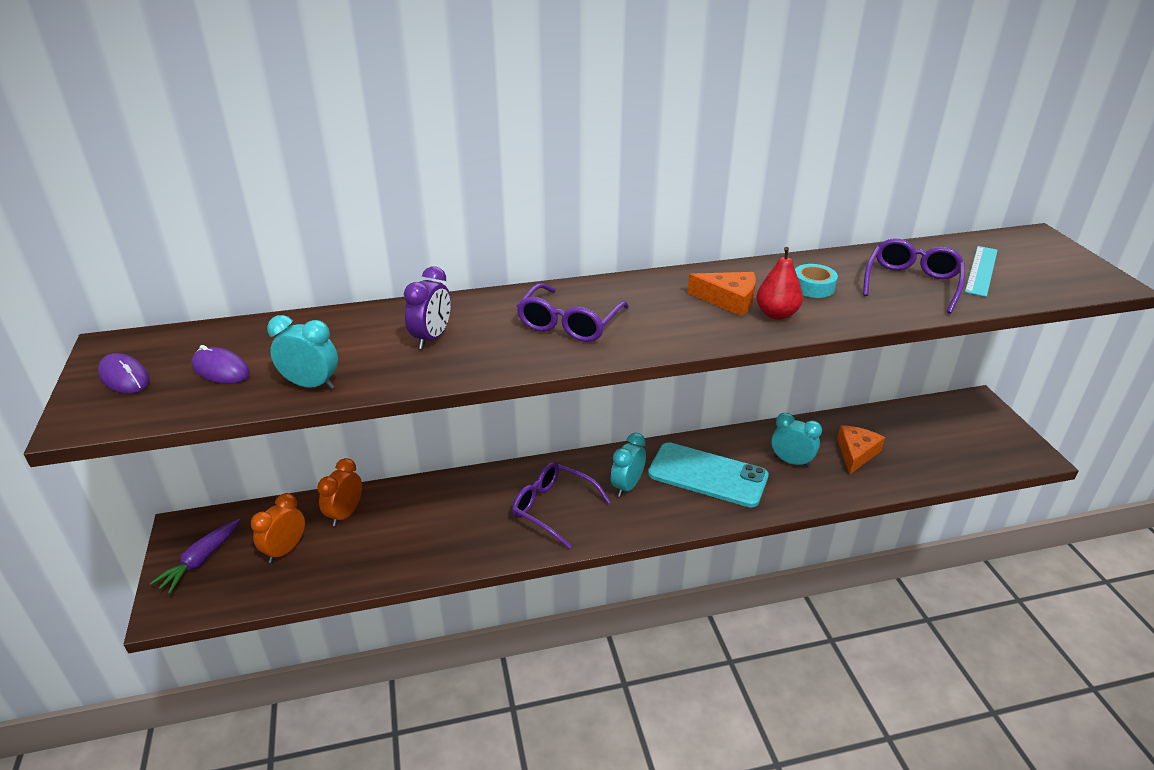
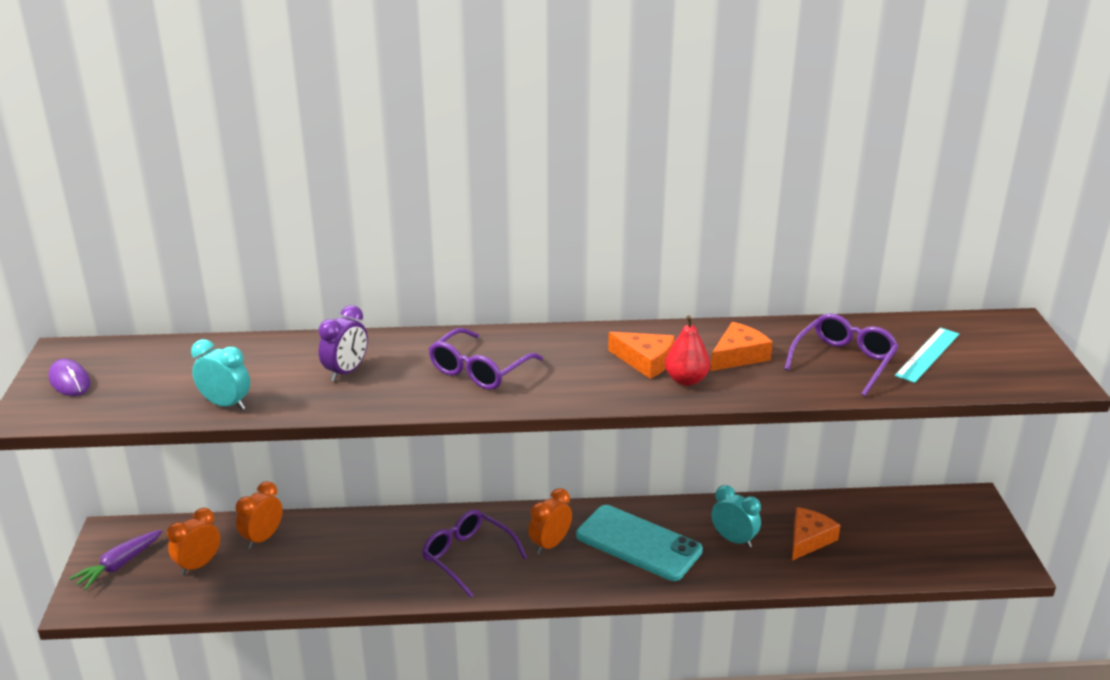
camera: 10 degrees right, 5 degrees down
purple mouse [191,345,250,384] -> none
turquoise clock [611,433,646,497] -> orange clock [528,488,572,554]
turquoise tape [795,264,838,298] -> orange cheese [710,322,773,371]

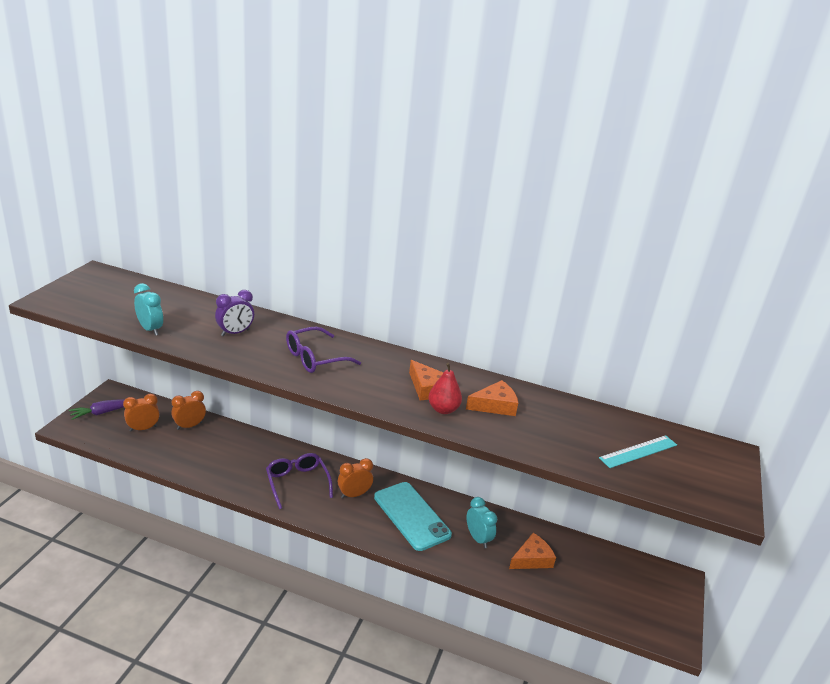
camera: 20 degrees right, 0 degrees up
purple mouse [48,359,91,396] -> none
purple glasses [784,313,899,396] -> none

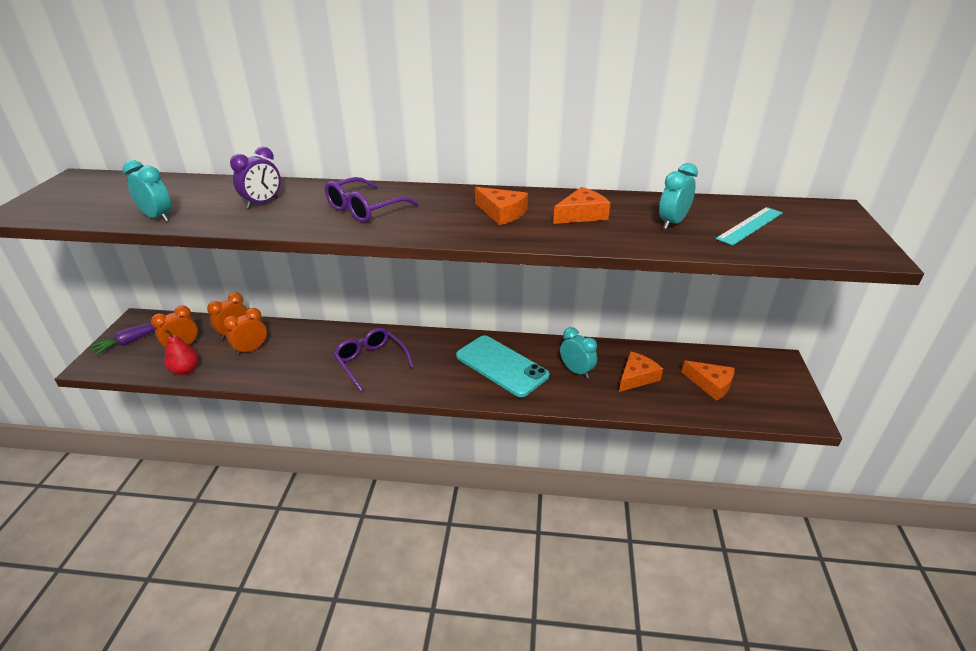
camera: 10 degrees left, 5 degrees up
orange clock [338,458,373,498] -> orange clock moved to [223,308,267,355]
red pear [428,363,462,414] -> red pear moved to [164,329,199,375]
none -> turquoise clock [659,163,698,229]
none -> orange cheese [682,360,734,401]

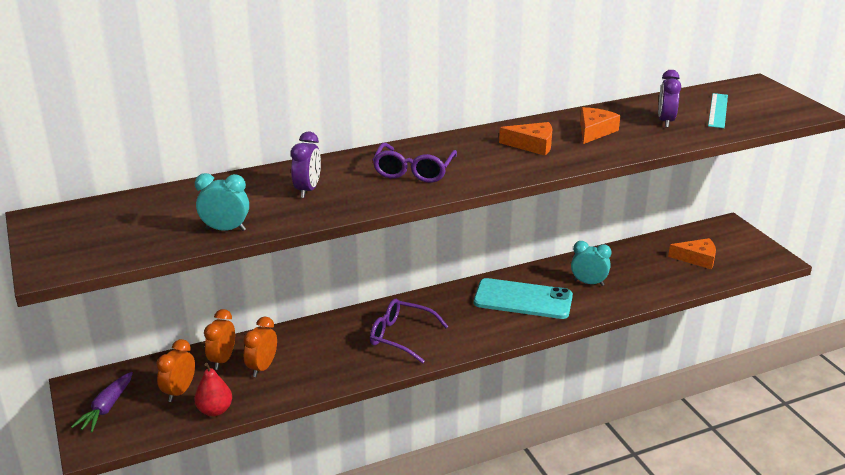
camera: 30 degrees left, 5 degrees down
orange cheese [619,351,663,392] -> none
turquoise clock [659,163,698,229] -> purple clock [658,70,681,128]

